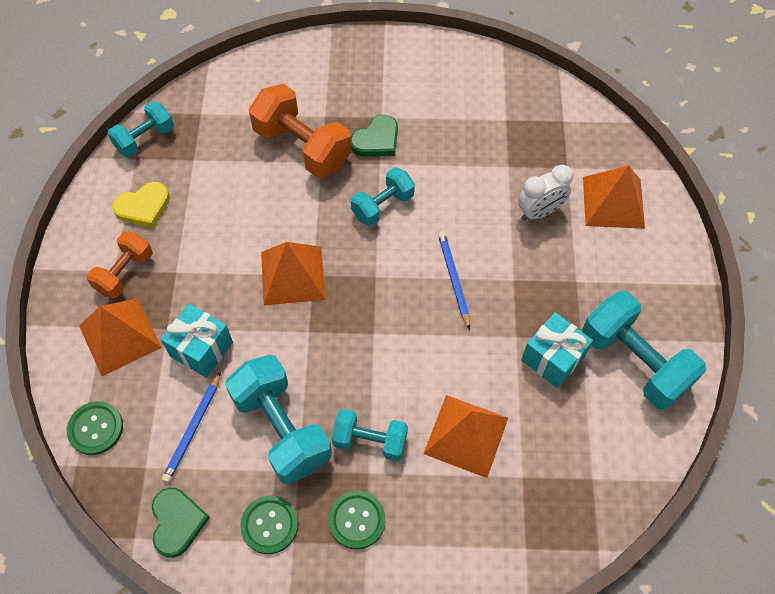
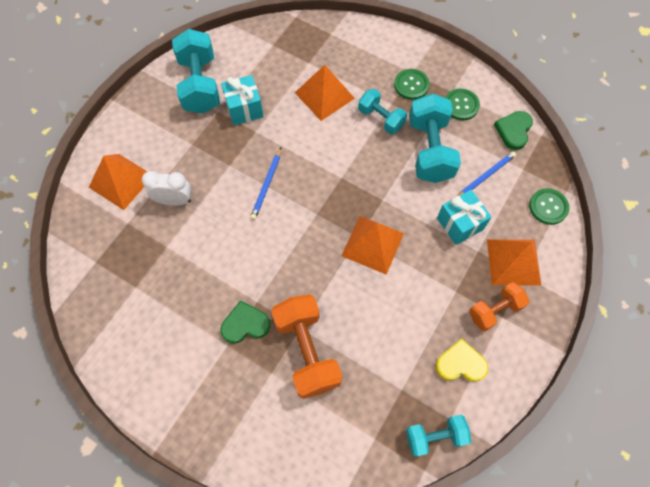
camera: 150 degrees left, 5 degrees up
turquoise dumbbell [351,167,415,226] -> none

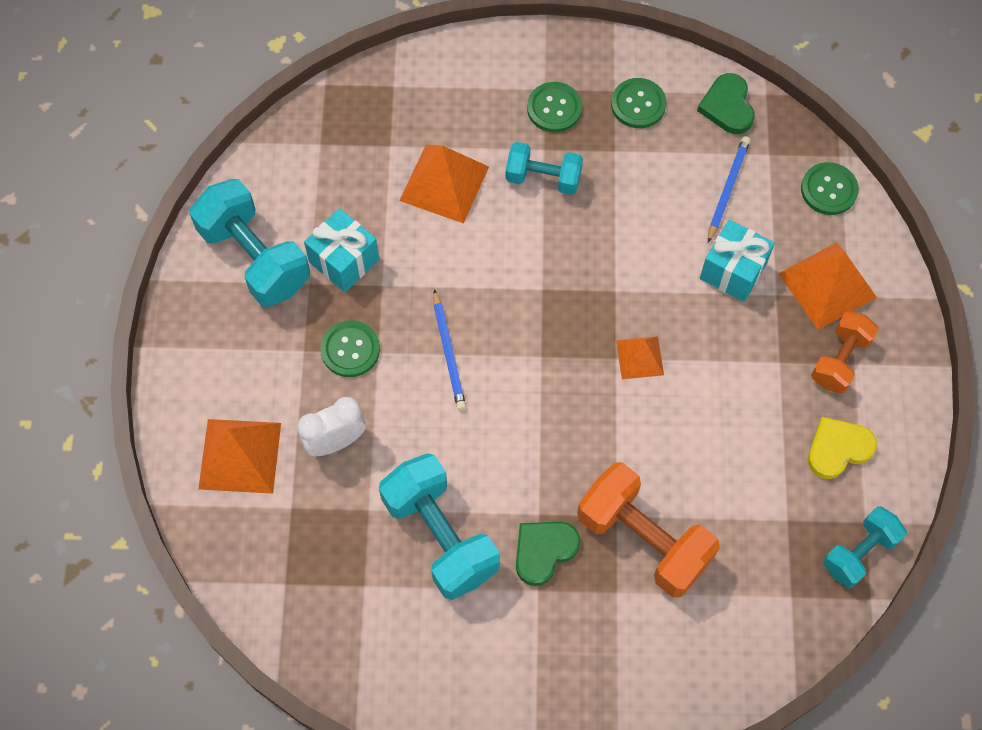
camera: 30 degrees left, 0 degrees up
orange pyramid [341,216,404,275] -> orange pyramid [616,336,664,379], size x0.59
turquoise dumbbell [409,93,461,183] -> turquoise dumbbell moved to [379,453,500,600]
none -> green button [320,320,380,377]

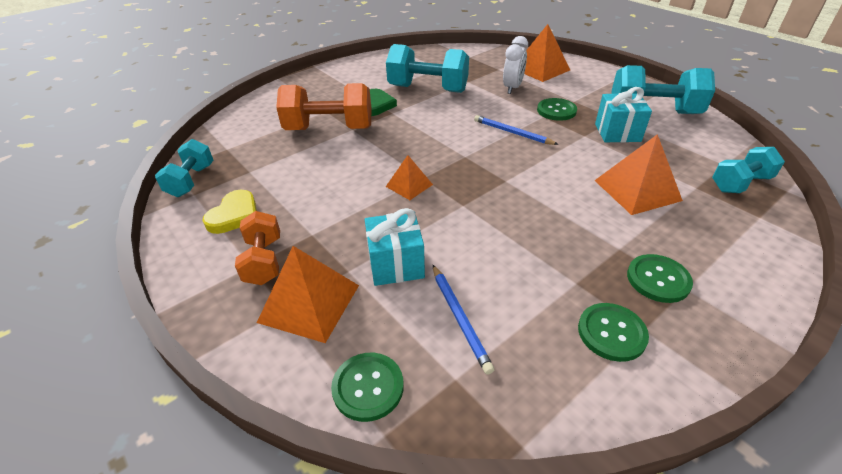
camera: 140 degrees right, 25 degrees down
turquoise dumbbell [506,142,583,195] -> turquoise dumbbell moved to [712,147,785,193]
green heart [697,73,754,134] -> none

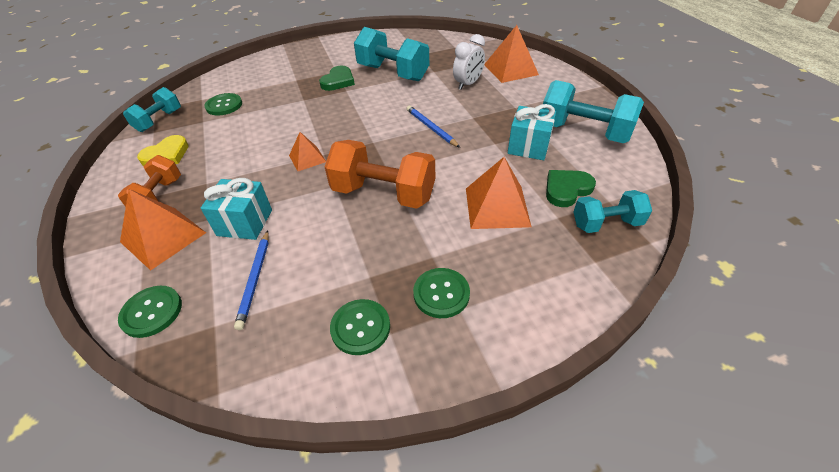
camera: 20 degrees right, 5 degrees up
orange dumbbell [276,83,371,130] -> orange dumbbell moved to [325,140,435,209]
green button [537,98,577,121] -> green button moved to [205,93,242,116]
none -> green heart [546,170,596,207]

